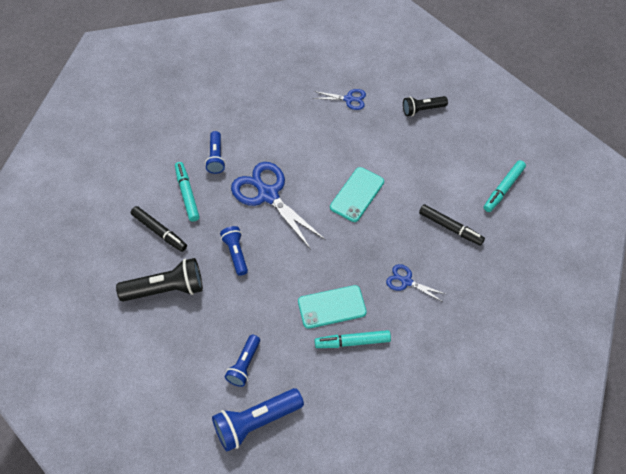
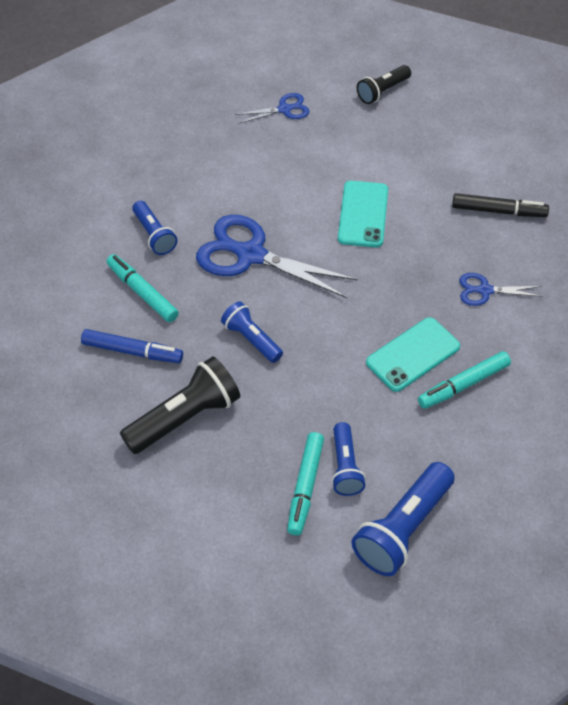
camera: 25 degrees left, 5 degrees down
black marker [131,206,187,252] -> blue marker [81,329,183,363]
turquoise marker [484,160,526,212] -> turquoise marker moved to [287,432,324,536]

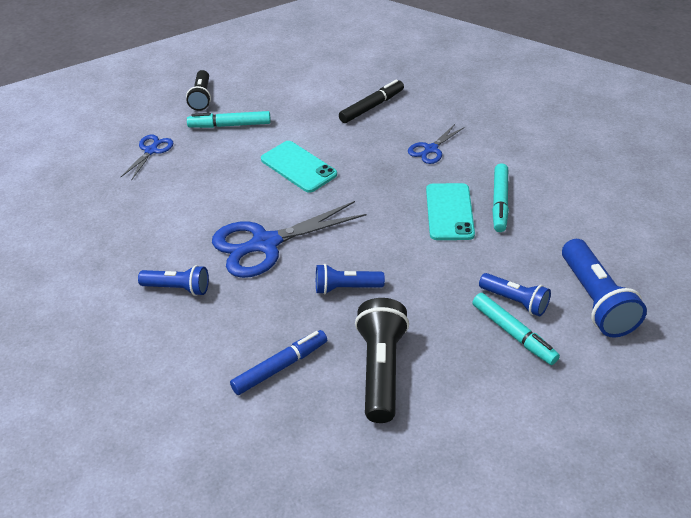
camera: 50 degrees left, 10 degrees down
turquoise marker [106,254,179,322] -> turquoise marker moved to [187,111,271,128]

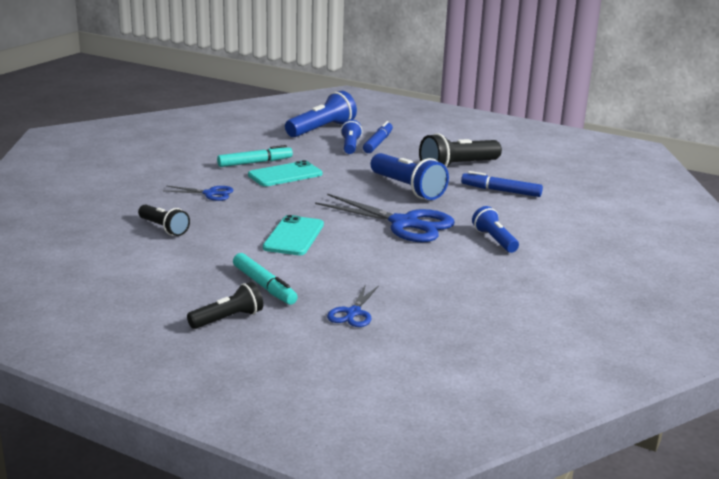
camera: 125 degrees left, 20 degrees down
blue scissors [121,134,174,181] -> blue scissors turned 60 degrees counterclockwise [327,284,379,327]
blue flashlight [316,264,385,294] -> blue flashlight [370,153,449,200], size x1.65
black marker [339,79,404,123] -> black flashlight [138,205,190,236]
turquoise marker [472,293,560,365] -> blue marker [363,121,393,153]

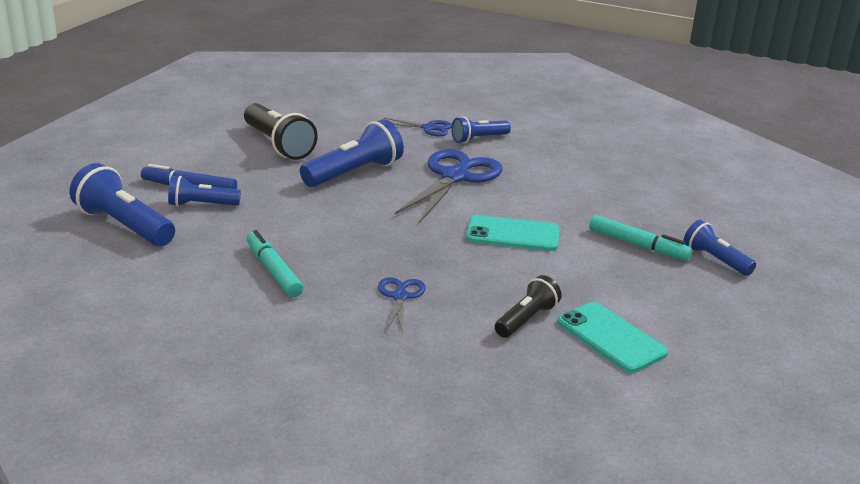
camera: 95 degrees left, 5 degrees up
black flashlight [187,282,263,329] -> blue flashlight [684,220,756,276]
turquoise marker [233,253,298,305] -> turquoise marker turned 75 degrees clockwise [589,215,692,261]
turquoise phone [248,160,322,186] -> turquoise phone moved to [557,302,668,373]
blue scissors [327,284,379,327] -> blue scissors moved to [384,117,452,136]
blue marker [461,171,543,197] -> none

